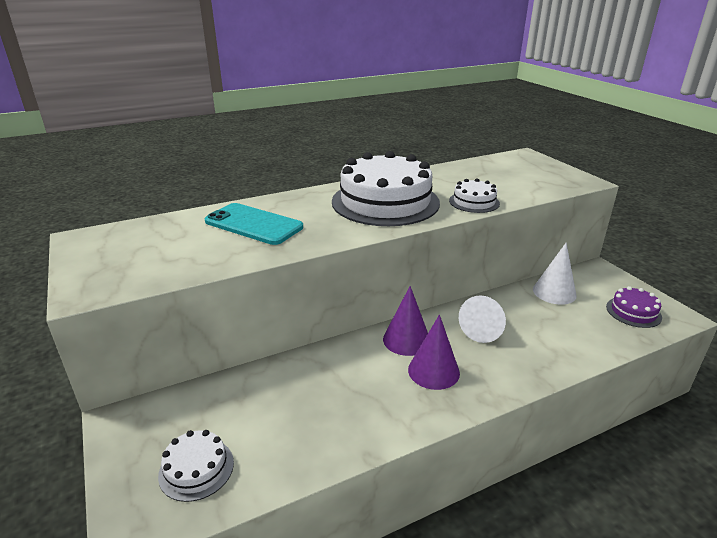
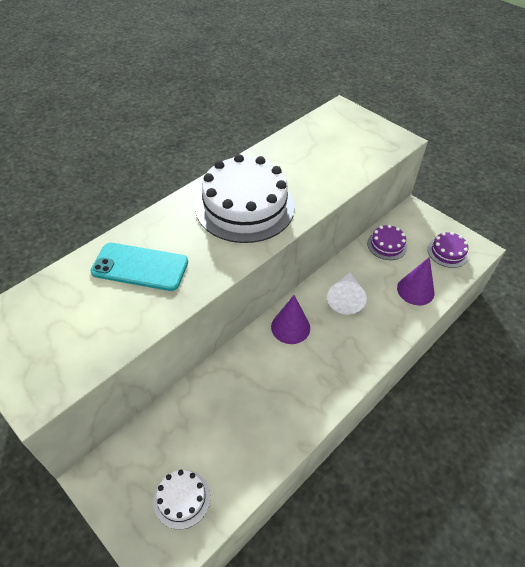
camera: 20 degrees left, 20 degrees up
purple cone [408,315,460,390] -> purple cone moved to [397,257,434,305]
white cake [449,178,500,213] -> none
white cone [533,242,577,305] -> purple cake [367,225,407,260]

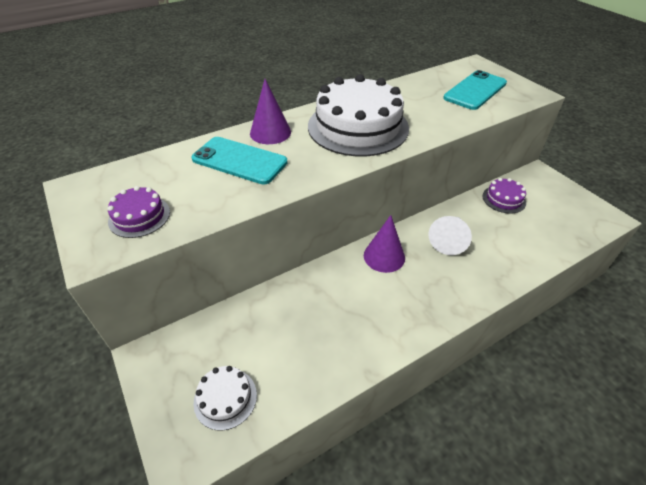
camera: 15 degrees right, 5 degrees down
purple cone [397,257,434,305] -> purple cone moved to [250,79,291,144]
purple cake [428,232,469,268] -> purple cake moved to [108,186,170,238]
none -> turquoise phone [443,70,507,110]

